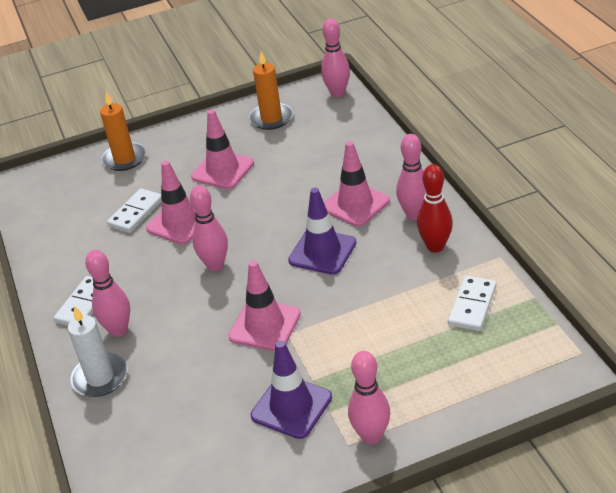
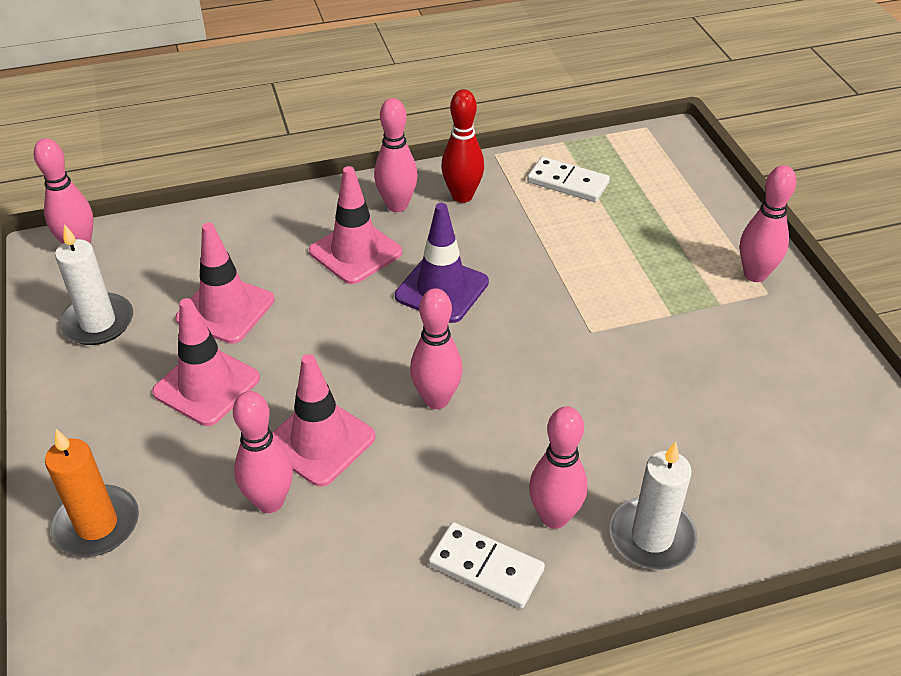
camera: 90 degrees left, 5 degrees up
white domino [107,188,162,233] -> pink bowling pin [233,391,293,513]
pink traffic cone [228,260,301,351] -> pink traffic cone moved to [176,223,274,344]
orange candle [249,51,293,130] -> white candle [55,224,133,345]
purple traffic cone [251,340,332,439] -> none

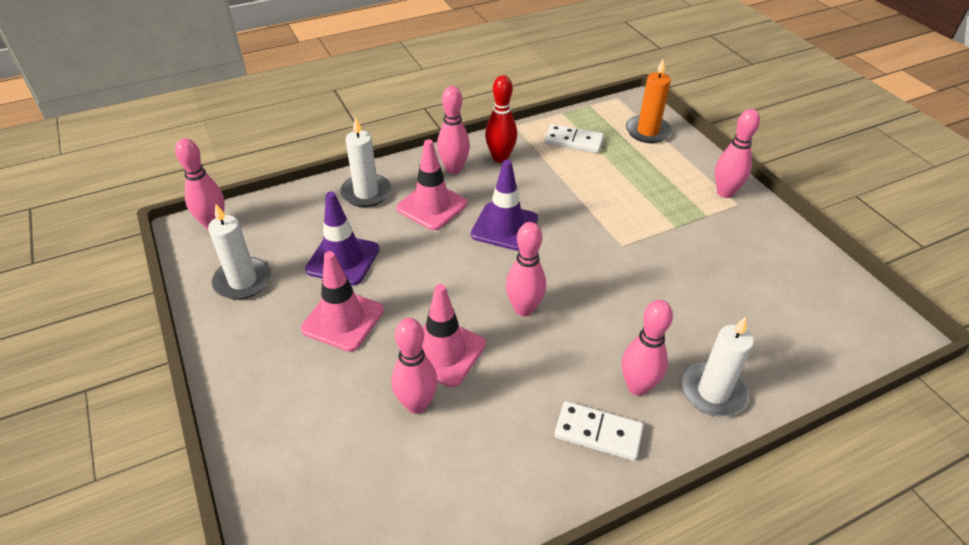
camera: 10 degrees left, 0 degrees up
orange candle [45,429,139,557] -> orange candle moved to [626,58,672,143]
pink traffic cone [176,223,274,344] -> purple traffic cone [305,191,379,285]
none -> white candle [340,117,391,207]

